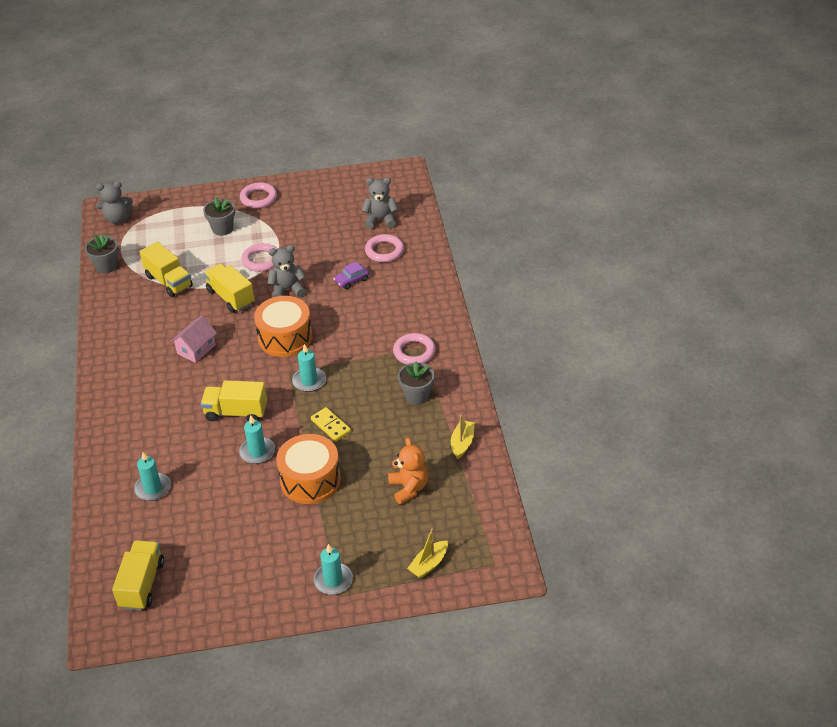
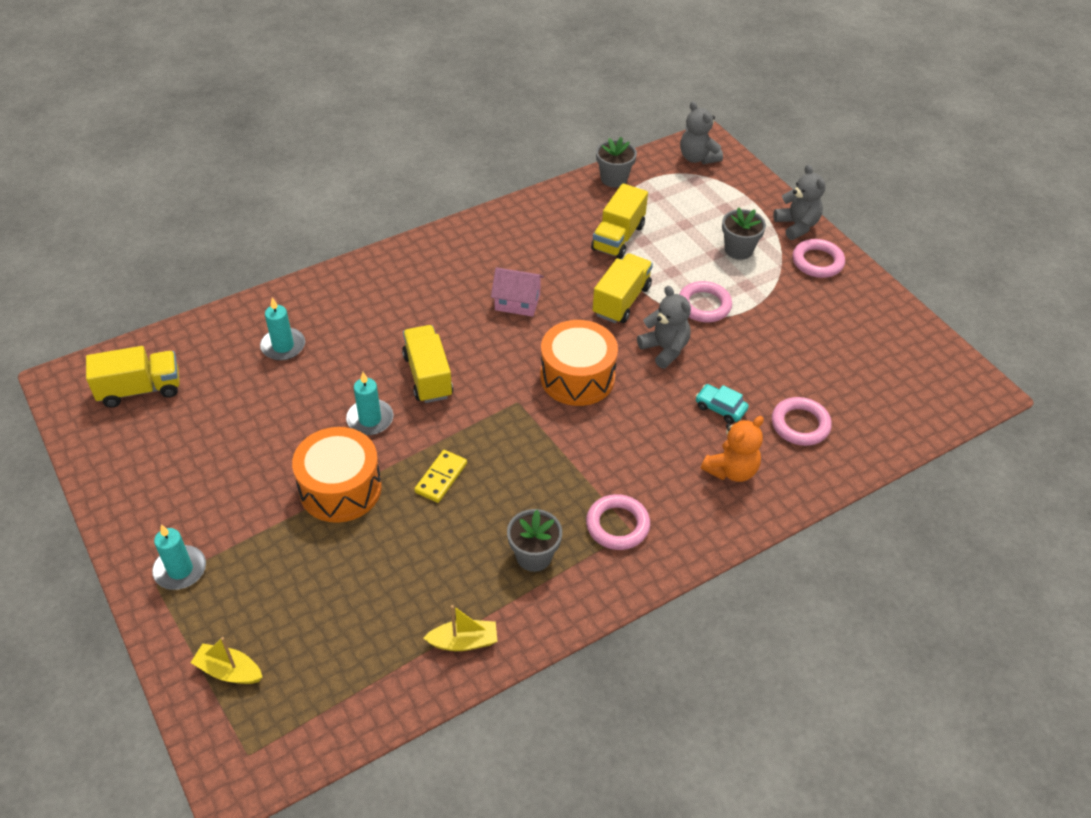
camera: 65 degrees right, 5 degrees up
turquoise candle [292,344,326,392] -> none
purple car [333,261,369,289] -> turquoise car [696,384,749,424]
grey teddy bear [362,177,398,229] -> grey teddy bear moved to [773,164,825,240]
orange teddy bear [388,438,428,504] -> orange teddy bear moved to [701,416,764,482]

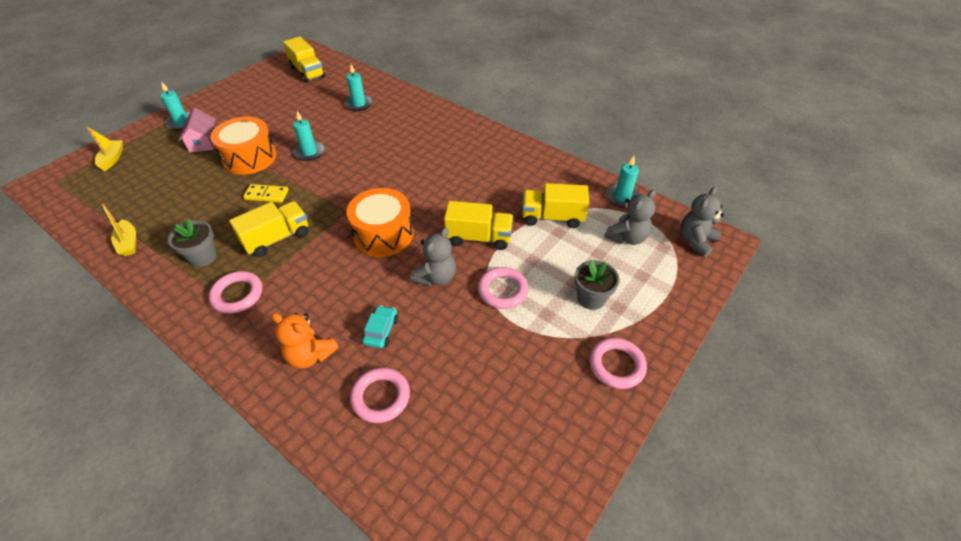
camera: 70 degrees right, 0 degrees up
yellow truck [402,325,453,403] -> yellow truck moved to [229,201,309,257]
pink house [491,267,544,317] -> pink house moved to [178,108,216,152]
grey flower pot [596,137,637,187] -> turquoise candle [606,156,640,207]
grey teddy bear [773,164,825,240] -> grey teddy bear moved to [604,190,656,245]

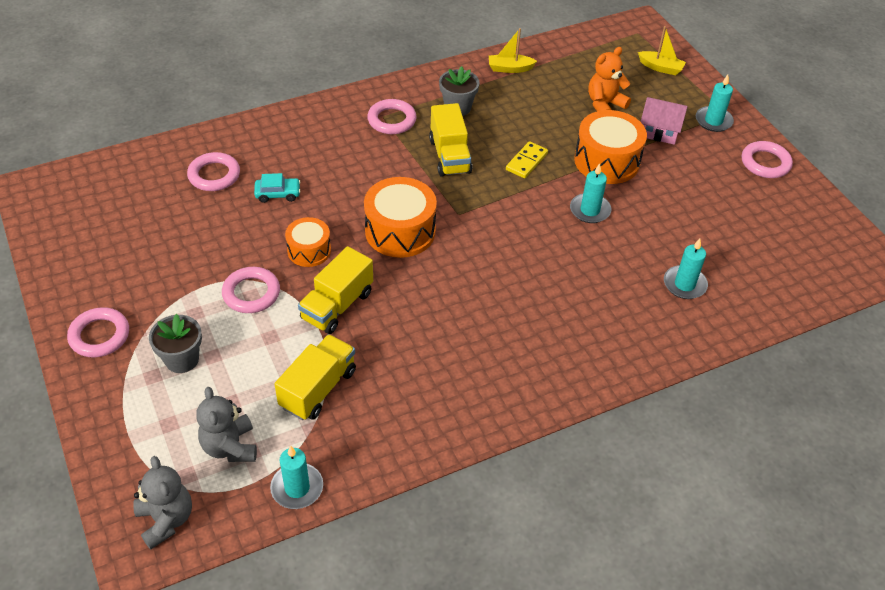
camera: 115 degrees right, 0 degrees up
orange teddy bear [271,313,339,369] -> orange teddy bear moved to [588,47,631,111]
yellow truck [283,37,325,83] -> none
turquoise car [362,305,398,348] -> turquoise car turned 45 degrees counterclockwise [254,173,300,203]
grey teddy bear [410,227,456,286] -> orange drum [285,217,331,267]
none -> pink ring [742,141,793,178]

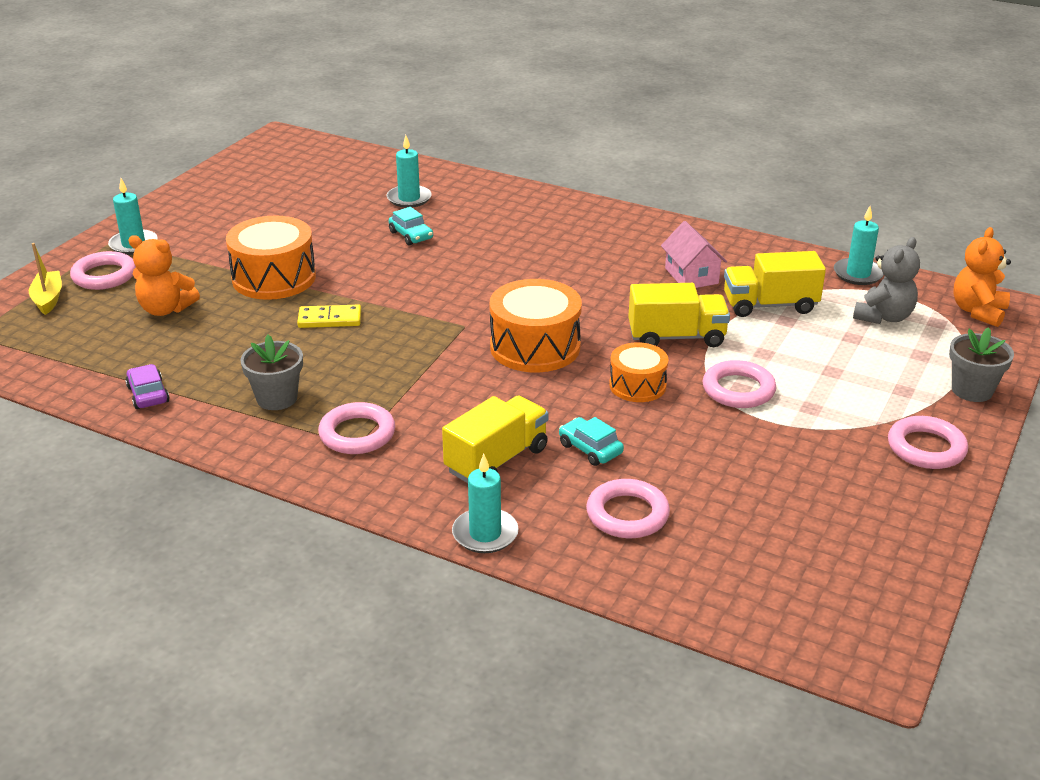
camera: 125 degrees left, 15 degrees down
grey teddy bear [133,456,192,550] -> orange teddy bear [953,227,1011,327]
grey flower pot [149,314,202,373] -> grey flower pot moved to [949,327,1014,402]
yellow truck [429,103,472,177] -> yellow truck moved to [442,395,549,483]
yellow boat [489,28,537,73] -> purple car [125,364,170,409]
turquoise candle [570,163,612,223] -> turquoise candle moved to [452,454,519,553]
pink house [641,97,688,145] -> pink house moved to [661,221,727,288]
pink ring [742,141,793,178] -> pink ring moved to [70,251,136,290]
none -> turquoise car [389,207,433,245]

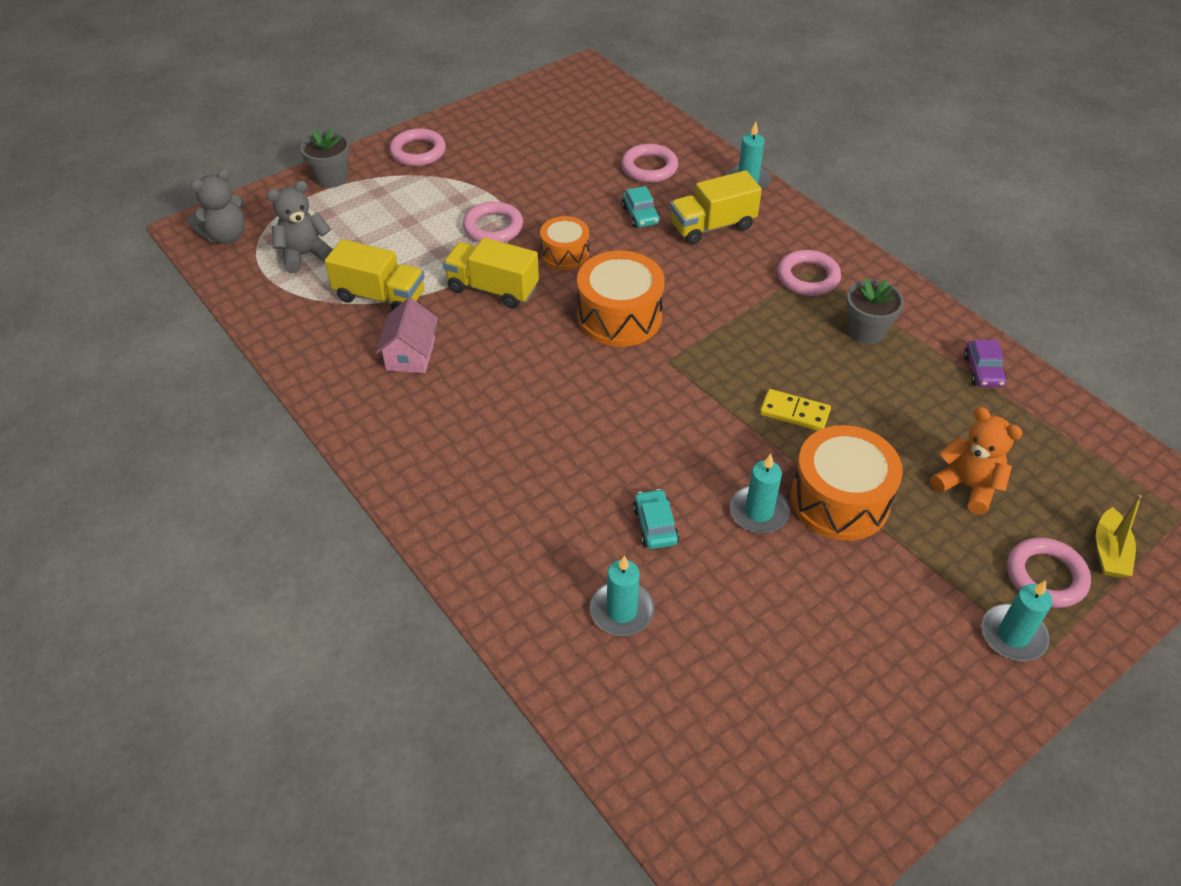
camera: 155 degrees left, 15 degrees up
turquoise candle [834,206,884,285] -> turquoise candle moved to [730,454,790,533]
orange teddy bear [953,227,1011,327] -> grey teddy bear [188,169,245,244]

